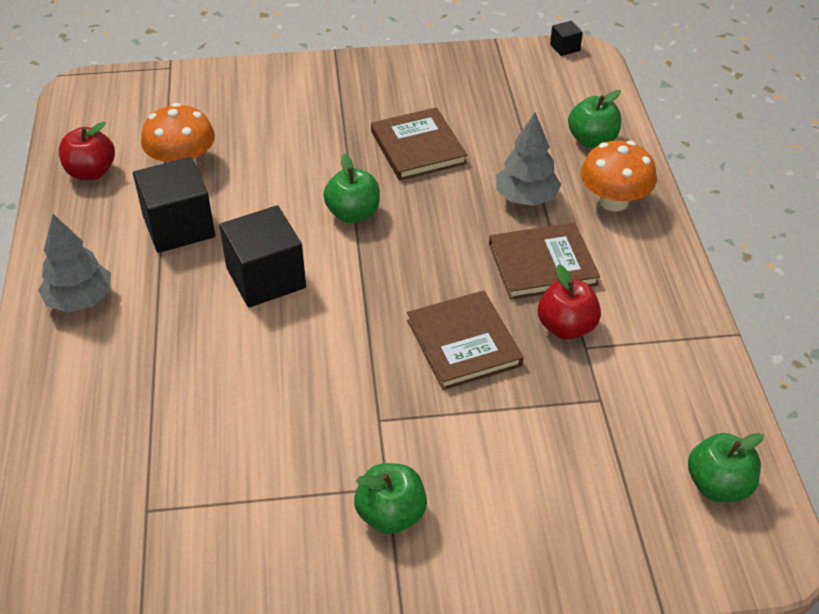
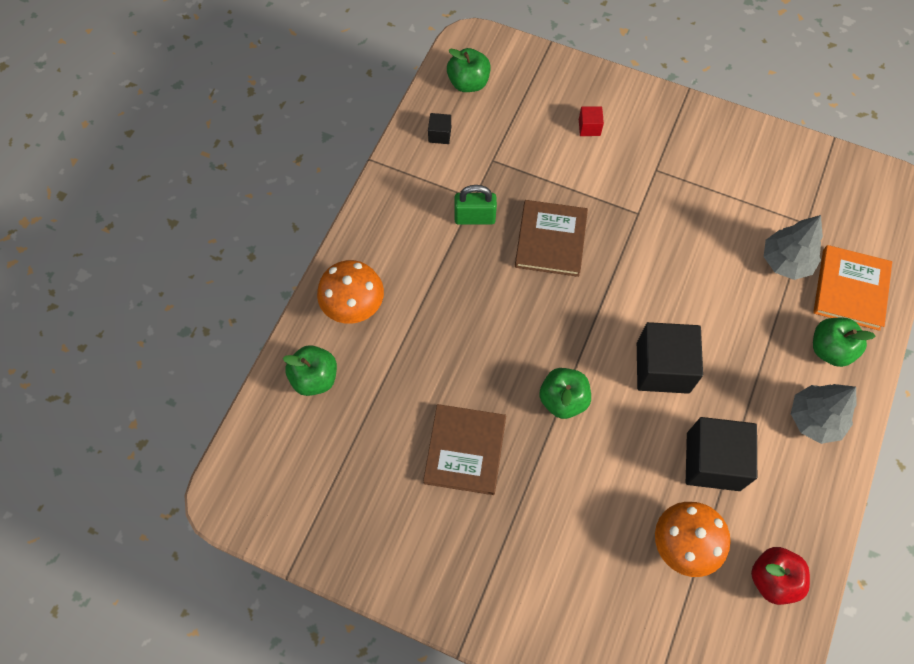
camera: 150 degrees left, 20 degrees up
green apple [354,463,427,534] -> green apple moved to [813,318,875,367]
brown book [489,222,600,300] -> none
grey tree [496,112,561,206] -> grey tree moved to [764,215,823,280]
red apple [538,264,601,340] -> green padlock [455,185,497,225]
black cube [550,21,583,56] -> black cube moved to [428,113,451,144]
none -> red cube [579,106,604,136]
none -> orange book [813,245,892,331]

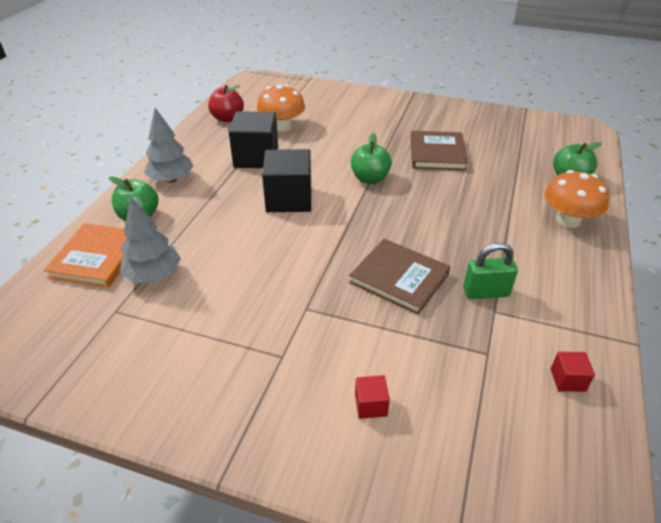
camera: 175 degrees right, 25 degrees down
black cube [428,113,451,144] -> red cube [551,352,595,392]
green apple [447,48,491,92] -> none
brown book [515,200,588,277] -> brown book turned 60 degrees counterclockwise [349,239,450,315]

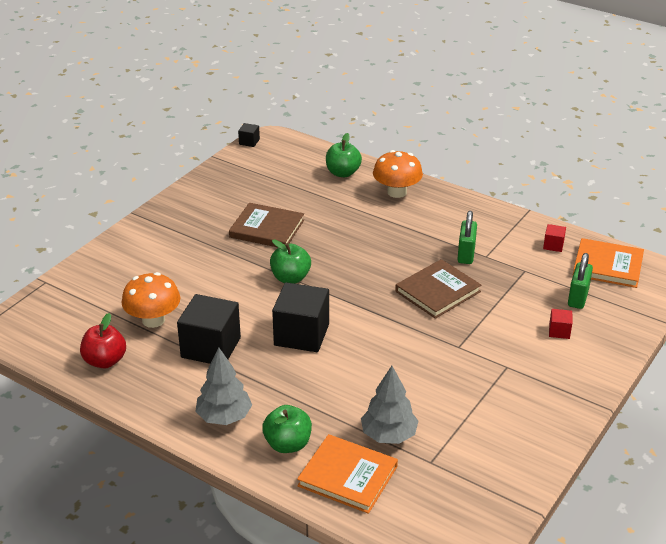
camera: 75 degrees left, 5 degrees down
none -> black cube [238,123,260,147]
none -> green padlock [568,253,593,309]
none -> orange book [573,238,644,288]

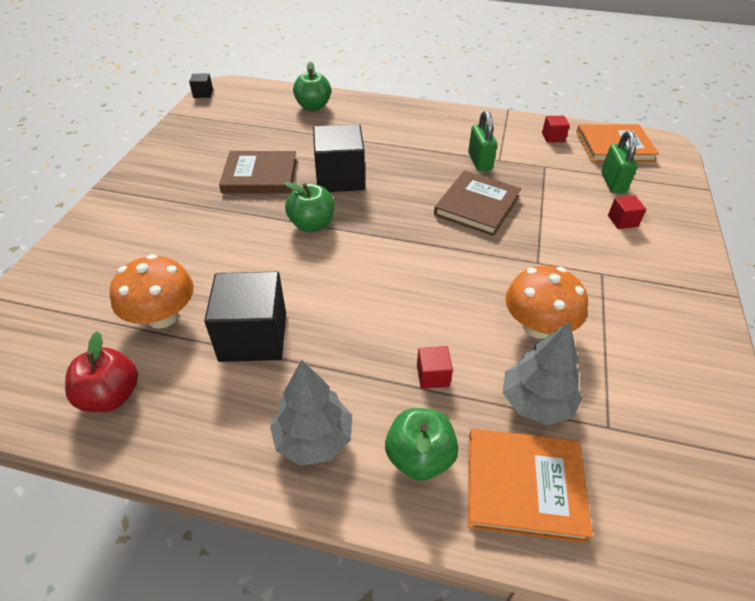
camera: 20 degrees left, 10 degrees up
black cube [272,282,329,352] -> black cube moved to [313,124,365,192]
orange mushroom [373,150,423,198] -> orange mushroom moved to [505,266,588,339]
none -> red cube [417,346,453,389]

